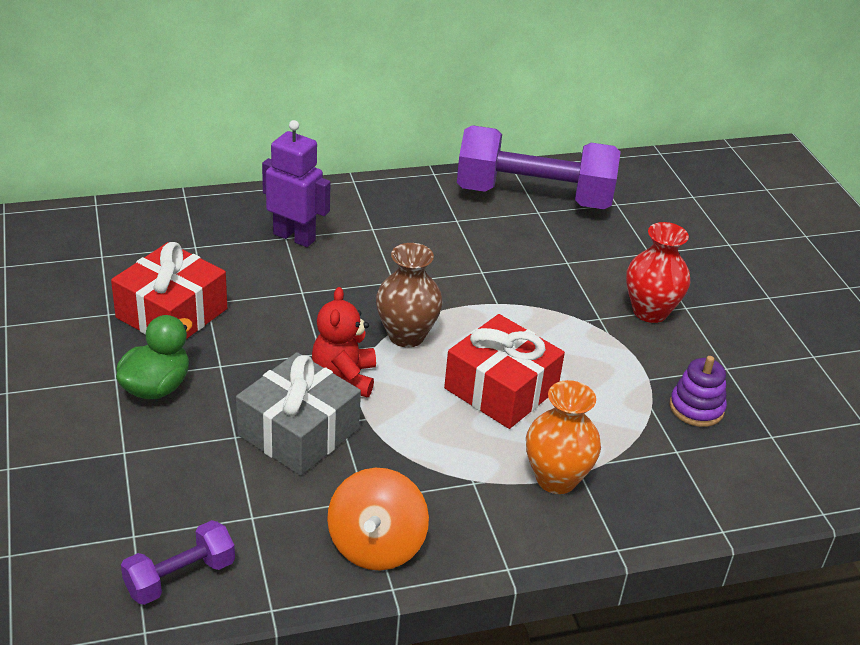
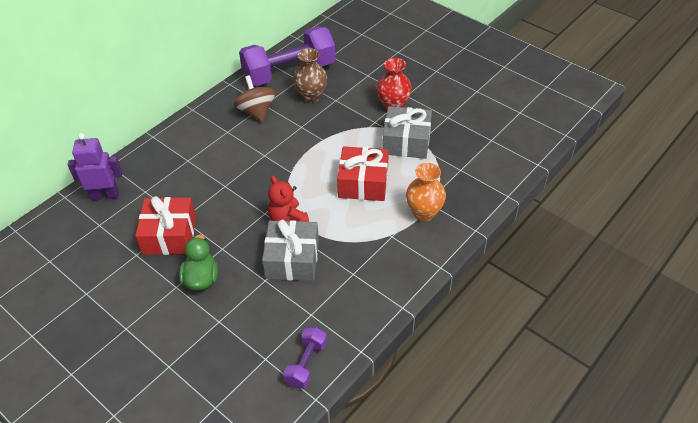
camera: 30 degrees left, 10 degrees up
purple robot [262,120,331,247] -> purple robot moved to [68,133,123,200]
orange spinning top [327,468,429,571] -> none
brown vase [376,243,443,347] -> brown vase moved to [293,48,327,103]
purple stacking toy [670,356,727,427] -> none
none -> brown spinning top [233,75,276,122]
none -> grey gift [382,106,432,159]

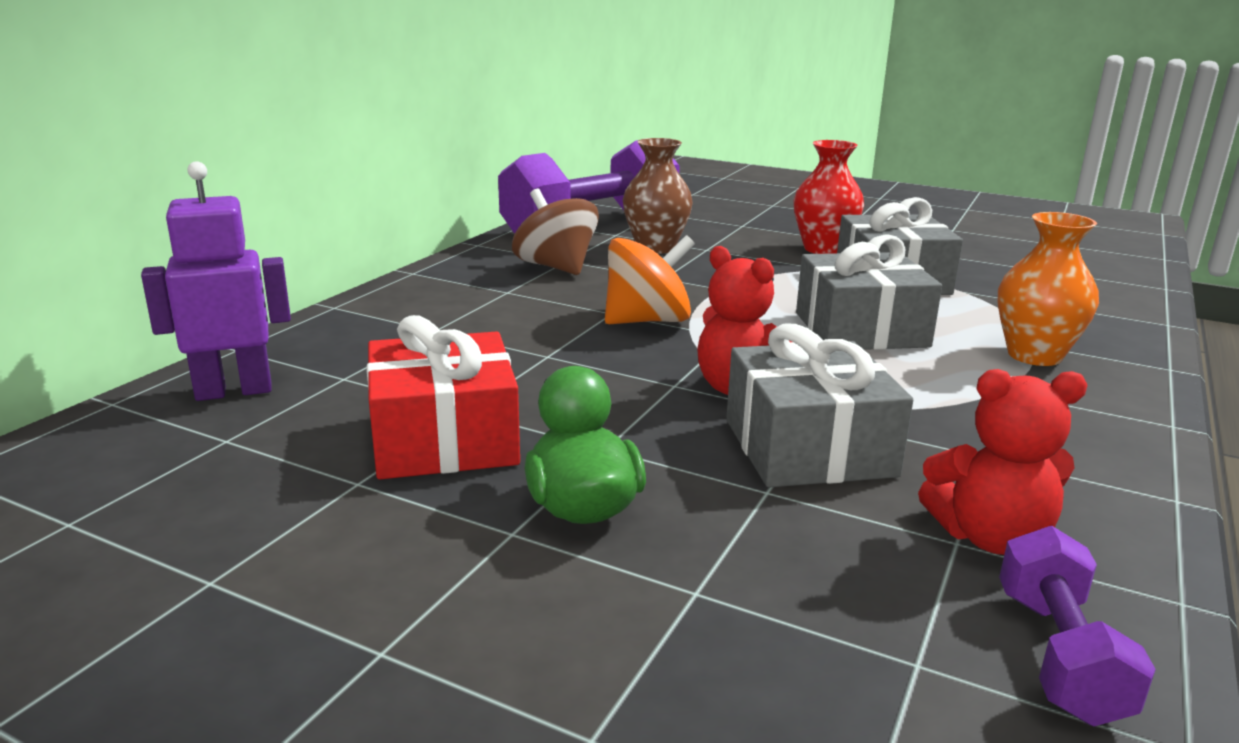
camera: 15 degrees left, 25 degrees down
red gift [337,146,389,201] -> grey gift [796,234,942,350]
none -> orange spinning top [605,235,695,324]
none -> red teddy bear [918,369,1088,555]

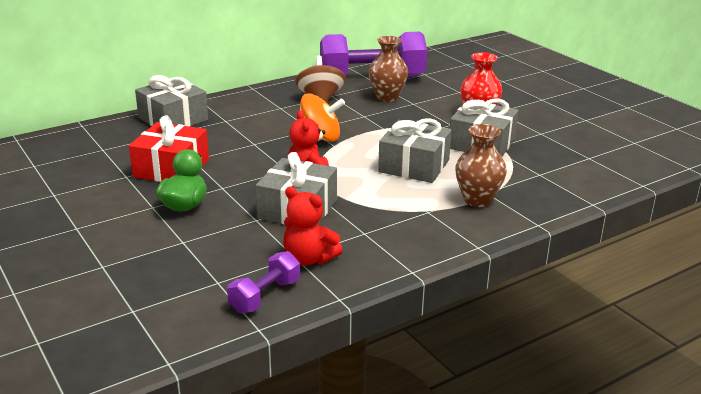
camera: 30 degrees right, 5 degrees up
purple robot [141,161,291,401] -> none
orange vase [997,212,1099,366] -> brown vase [455,124,507,207]
none -> grey gift [135,75,208,127]

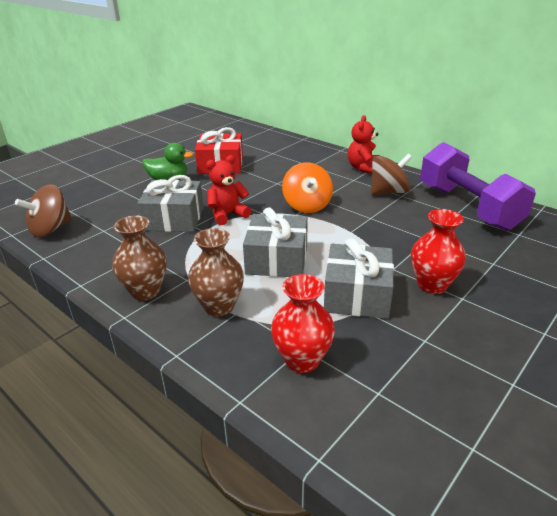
camera: 75 degrees right, 5 degrees up
grey gift [135,75,208,127] -> none
purple dumbbell [227,251,300,313] -> brown spinning top [15,184,72,237]
red teddy bear [283,186,343,266] -> red teddy bear moved to [348,115,380,174]
brown vase [369,36,408,102] -> brown vase moved to [112,216,167,301]
none -> red vase [271,274,335,373]

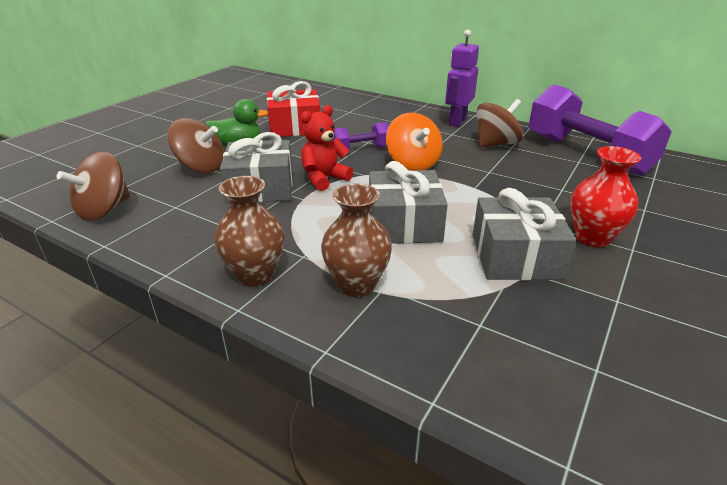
camera: 10 degrees left, 0 degrees up
red vase [271,274,335,373] -> none
red teddy bear [348,115,380,174] -> purple robot [445,30,479,127]
none -> brown spinning top [168,118,224,173]
none -> purple dumbbell [331,122,389,150]

